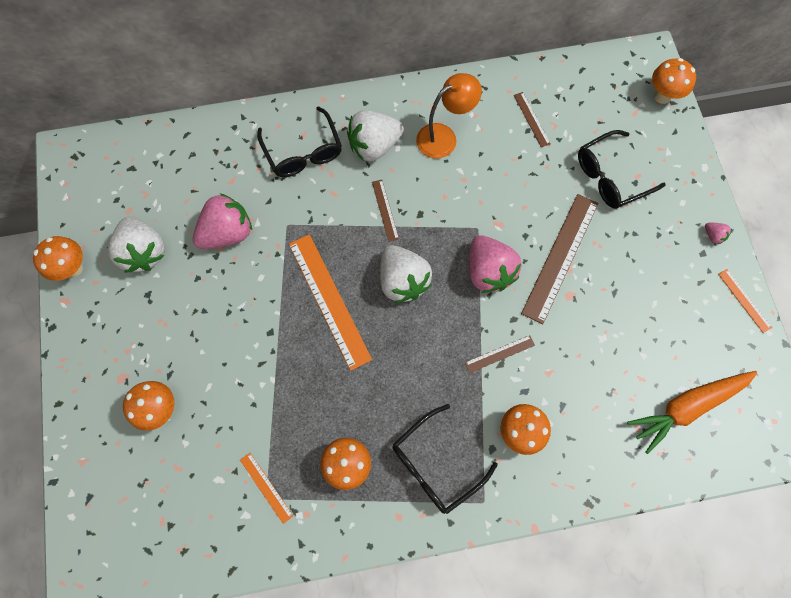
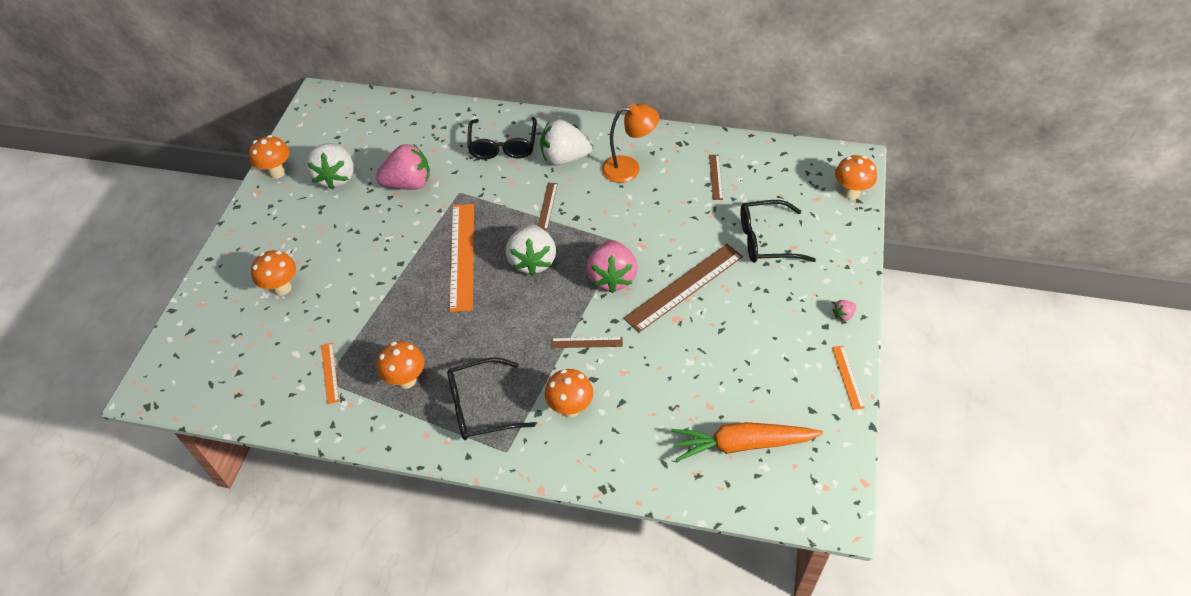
camera: 25 degrees right, 20 degrees down
pink strawberry [705,223,732,244] -> pink strawberry turned 75 degrees clockwise [832,300,856,321]

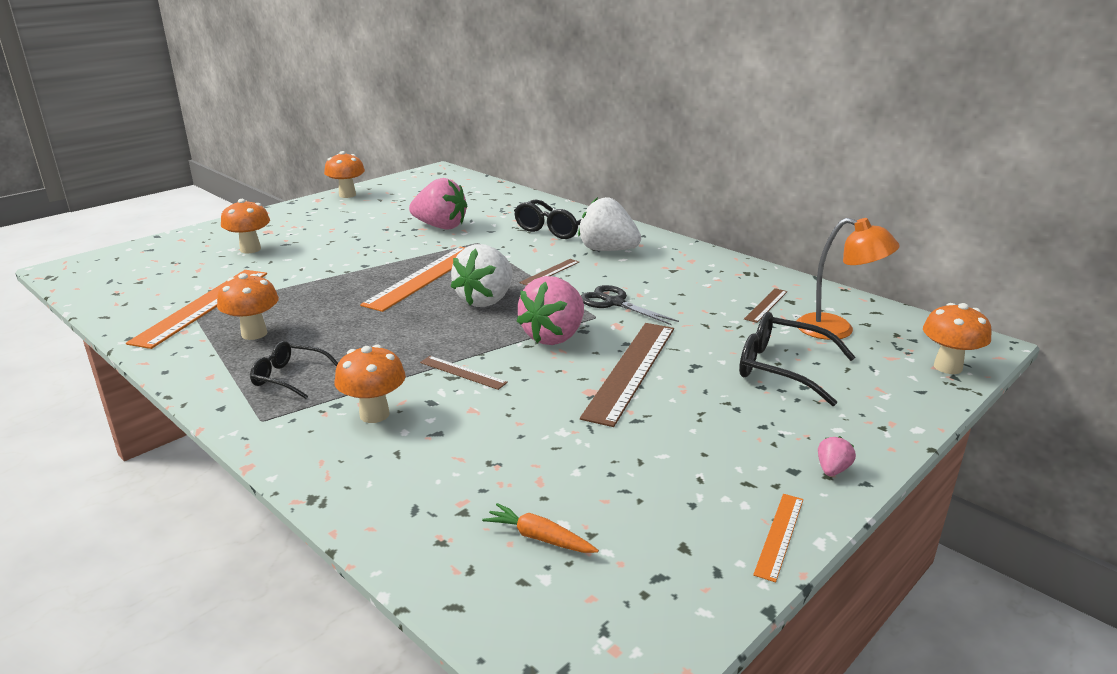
camera: 30 degrees right, 25 degrees down
white strawberry [306,143,354,190] -> none
orange ruler [321,343,339,404] -> orange ruler [126,270,267,349], size x2.09
black glasses [447,357,536,440] -> black glasses [250,341,338,399], size x0.63
orange lamp [602,104,659,183] -> orange lamp moved to [797,218,900,340]
brown ruler [623,244,743,333] -> brown ruler turned 60 degrees counterclockwise [580,323,674,427]
orange carrot [671,422,823,461] -> orange carrot [482,503,599,553], size x0.48
pink strawberry [832,300,856,321] -> pink strawberry turned 120 degrees clockwise [818,436,856,476]
none -> black scissors [581,285,679,325]

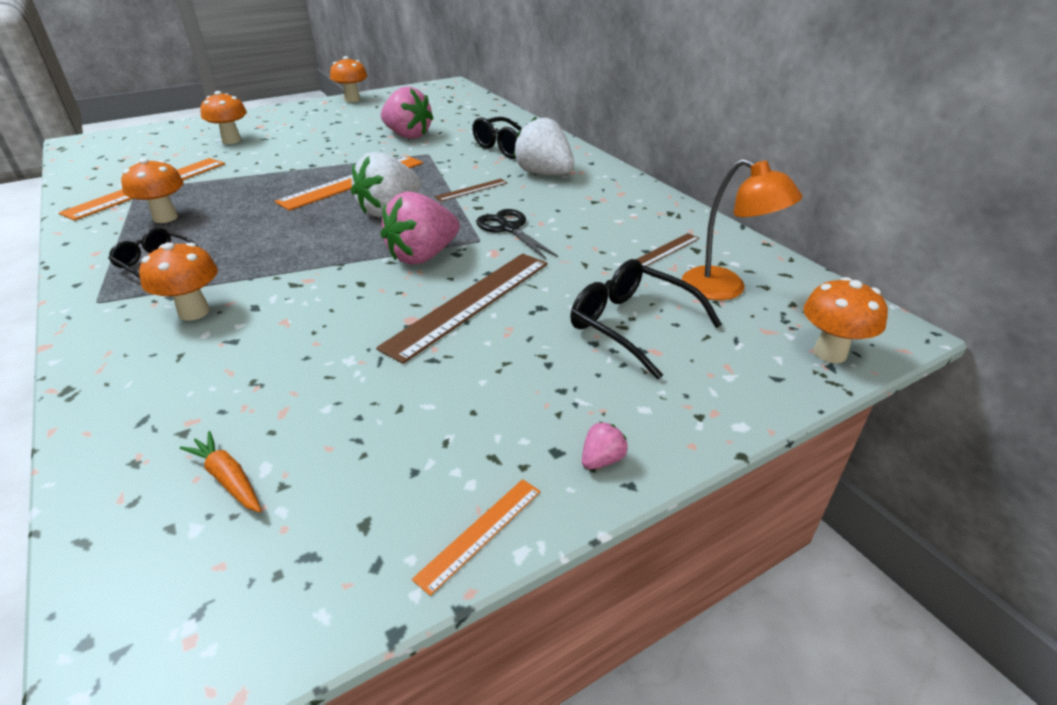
camera: 15 degrees right, 10 degrees up
brown ruler [420,356,508,390] -> none

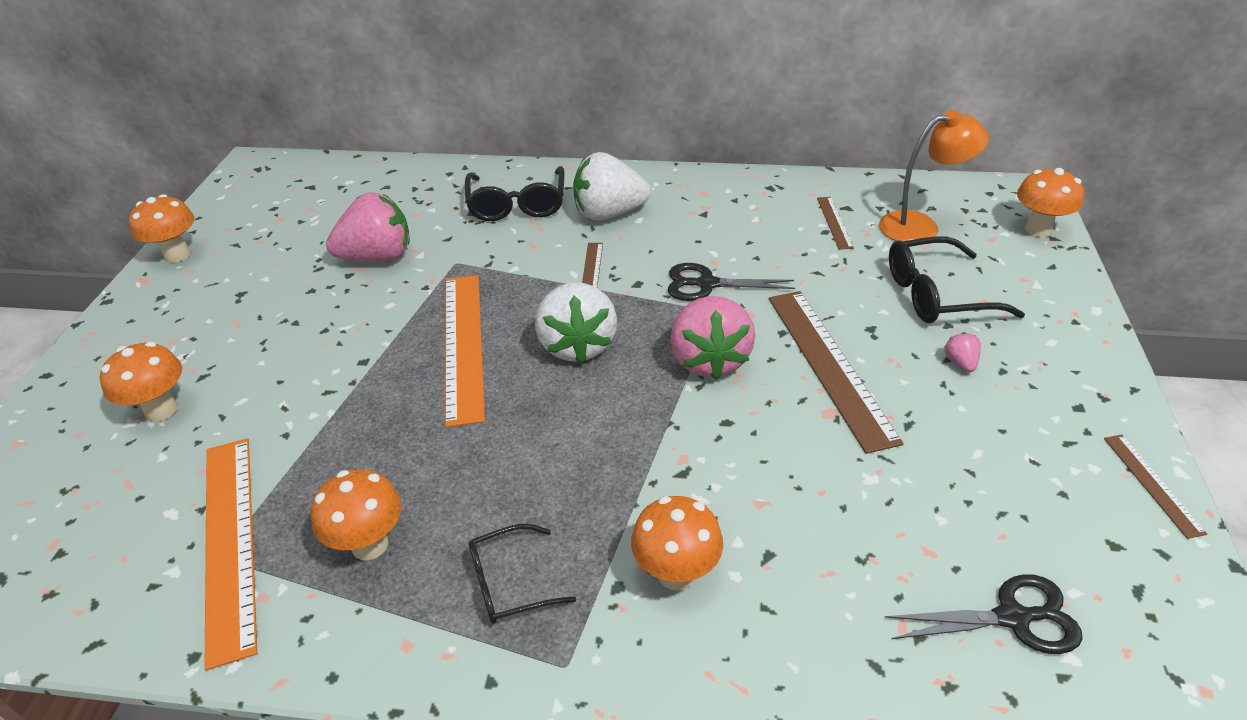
camera: 50 degrees left, 5 degrees up
orange carrot [180,431,261,512] -> black scissors [884,574,1083,654]
orange ruler [412,479,541,596] -> brown ruler [1104,435,1207,539]
pink strawberry [582,422,628,469] -> pink strawberry moved to [944,332,981,372]

